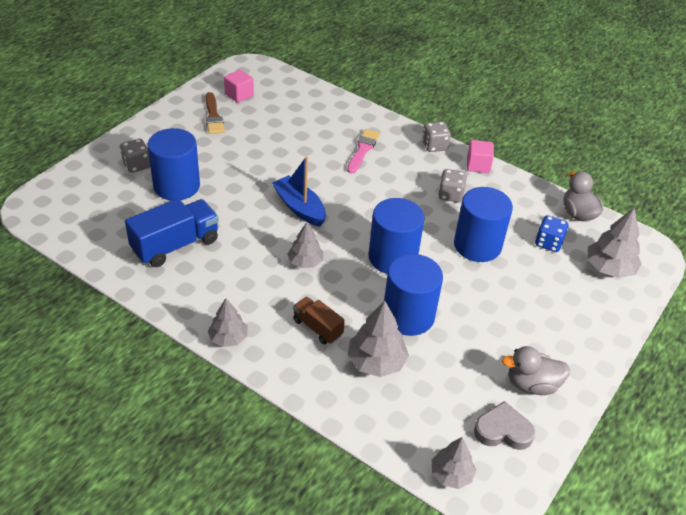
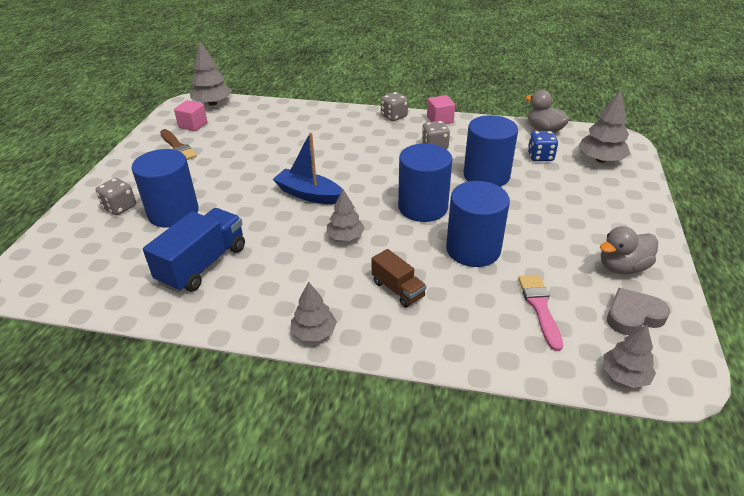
camera: 20 degrees left, 5 degrees down
brown truck [293,297,345,344] -> brown truck turned 150 degrees counterclockwise [371,249,426,308]
pink brush [347,129,380,174] -> pink brush moved to [518,275,563,351]
grey tree [348,301,409,377] -> grey tree moved to [190,41,232,106]

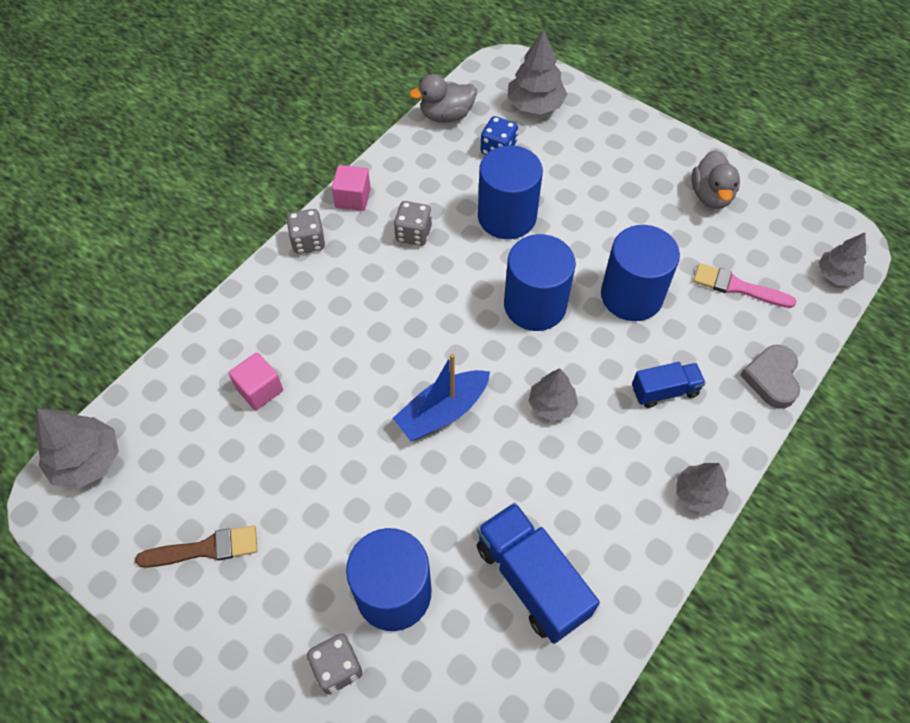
camera: 65 degrees left, 20 degrees up
pink cube [174,100,207,131] -> pink cube moved to [229,353,283,410]
brown truck [371,249,426,308] -> blue truck [632,362,706,408]
grey heart [607,288,670,335] -> grey heart moved to [740,345,800,409]

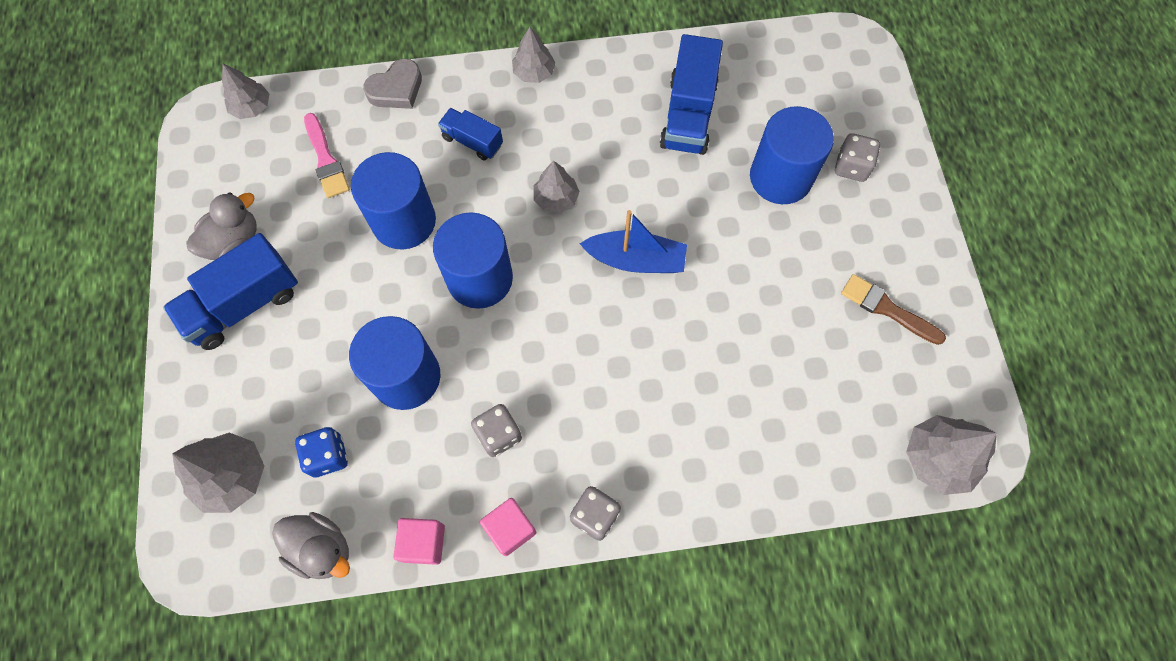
camera: 135 degrees left, 10 degrees up
pink cube [229,353,283,410] -> pink cube moved to [393,518,445,565]
none -> blue truck [163,233,298,350]

